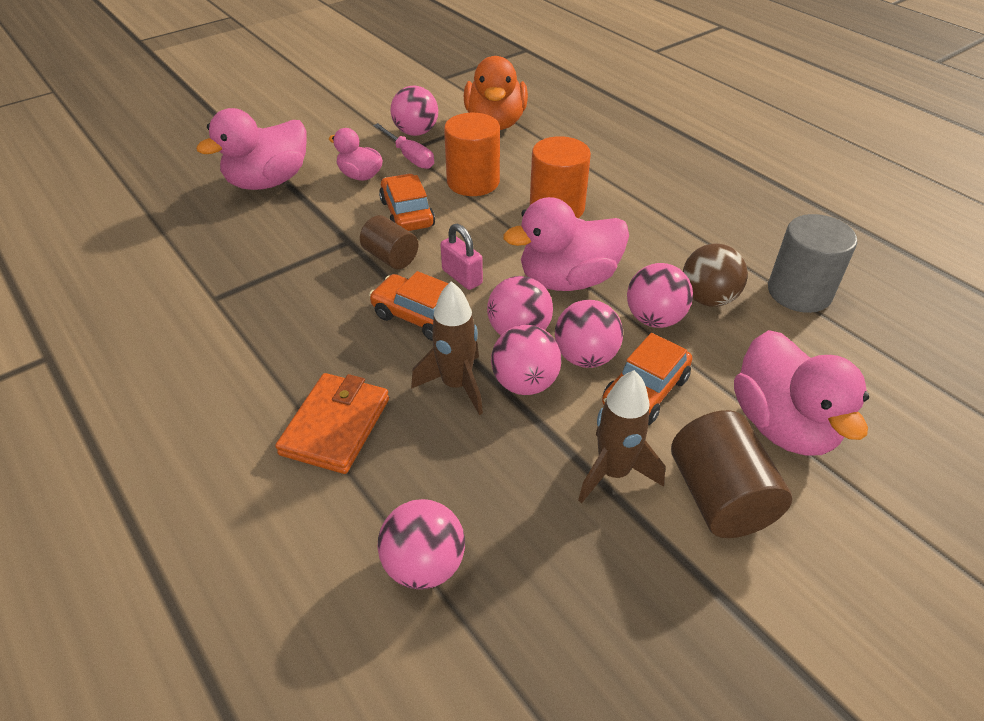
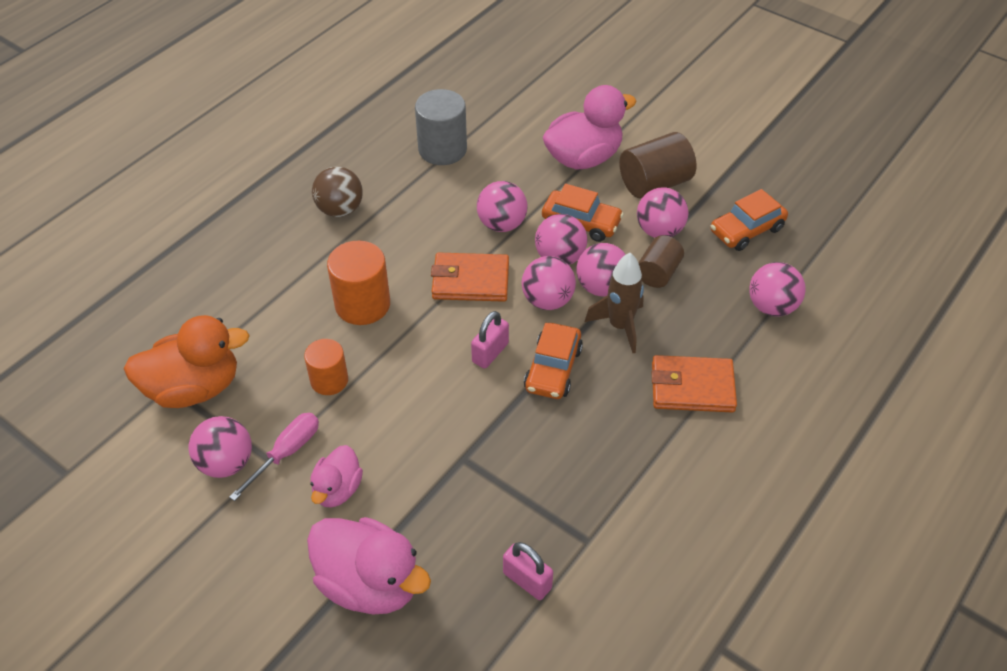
camera: 105 degrees left, 5 degrees up
brown cylinder [360,215,418,269] -> brown cylinder moved to [638,235,684,288]
orange car [379,174,435,231] -> orange car moved to [710,189,788,251]
orange cylinder [444,113,500,196] -> orange cylinder [304,339,348,395], size x0.65
pink duck [503,197,629,291] -> orange wallet [431,253,509,302]
brown rocket [578,370,665,503] -> pink ball [637,187,688,238]
brown ball [683,244,748,307] -> brown ball moved to [312,167,363,217]
none -> pink padlock [503,542,553,600]

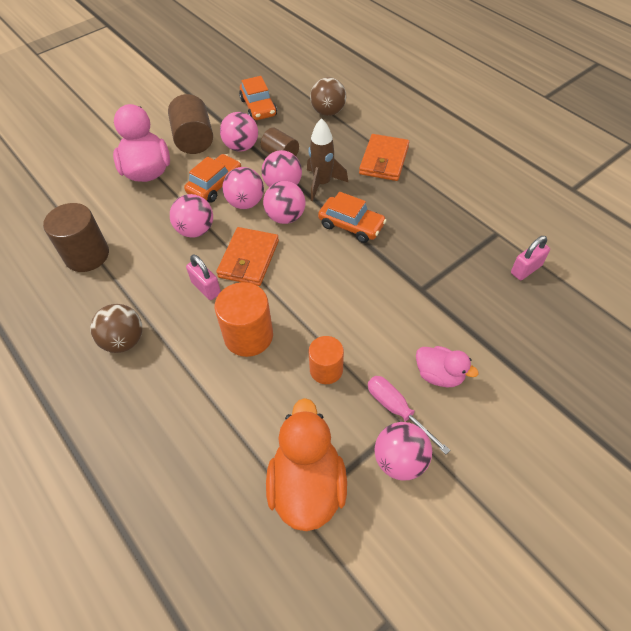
camera: 75 degrees left, 5 degrees up
pink duck [307,517,431,615] -> none
grey cylinder [415,89,467,165] -> brown cylinder [43,203,109,272]
pink padlock [471,311,509,369] -> pink padlock moved to [186,255,221,300]
pink ball [749,262,806,317] -> brown ball [310,77,346,116]

